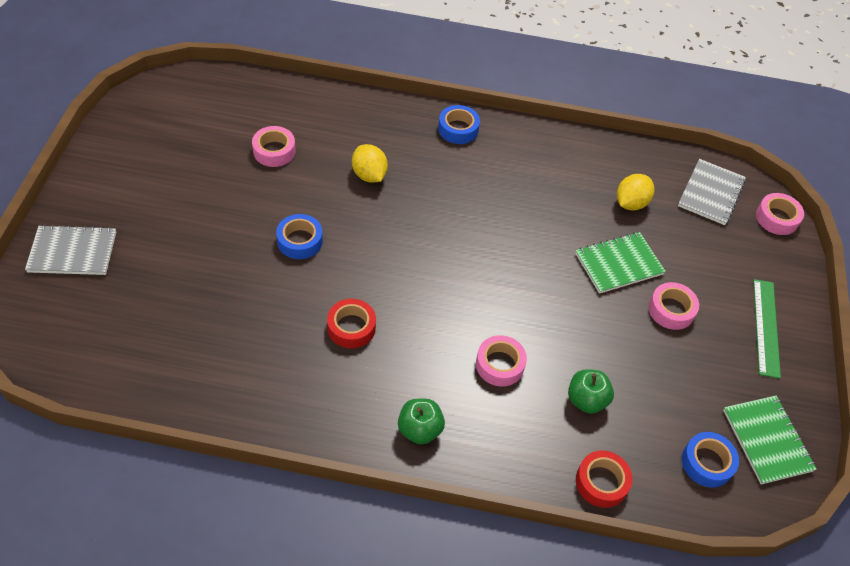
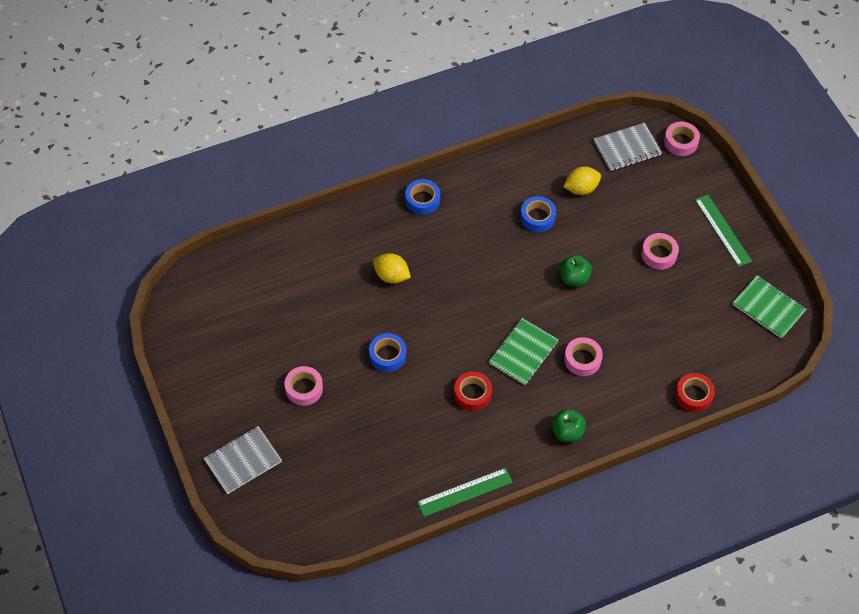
camera: 30 degrees left, 5 degrees up
pink tape [252,126,296,167] -> pink tape moved to [284,366,323,406]
green apple [568,369,614,414] -> green apple moved to [559,255,592,286]
green notebook [575,232,666,294] -> green notebook moved to [489,318,559,385]
yellow lemon [617,174,654,210] -> yellow lemon turned 60 degrees clockwise [563,166,601,195]
grey notebook [678,159,746,225] -> grey notebook turned 75 degrees clockwise [594,123,662,171]
blue tape [682,432,739,488] -> blue tape moved to [520,196,556,232]
none -> green ruler [417,468,513,517]

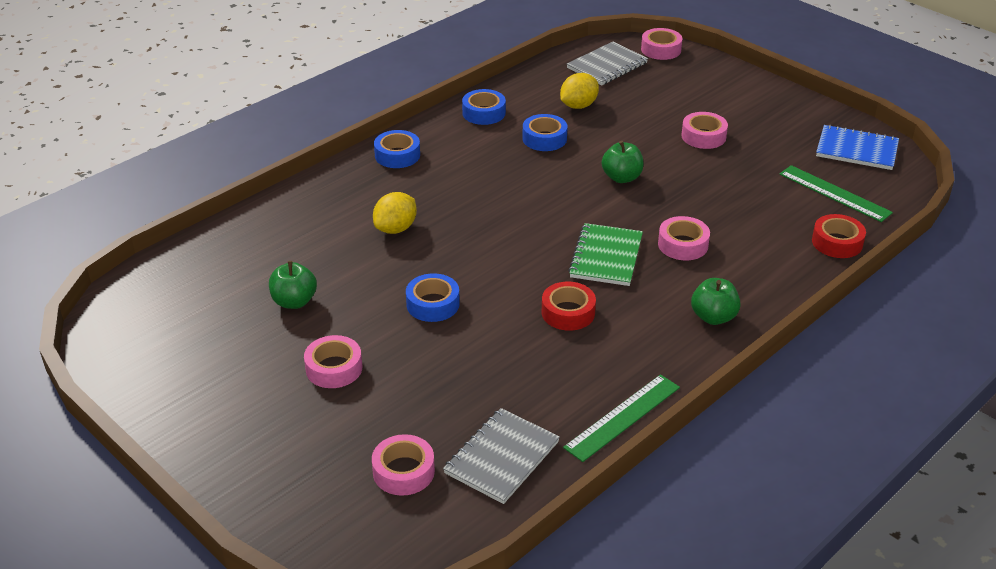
camera: 20 degrees left, 20 degrees down
grey notebook [203,426,282,494] -> grey notebook moved to [443,408,560,504]
yellow lemon [373,253,411,284] -> yellow lemon turned 60 degrees counterclockwise [373,192,417,234]
green ruler [695,195,752,267] -> green ruler moved to [780,165,893,222]
green notebook [732,275,807,339] -> blue notebook [816,124,899,170]
none -> green apple [269,261,317,309]
none -> pink tape [372,434,435,496]
none -> blue tape [462,89,506,125]

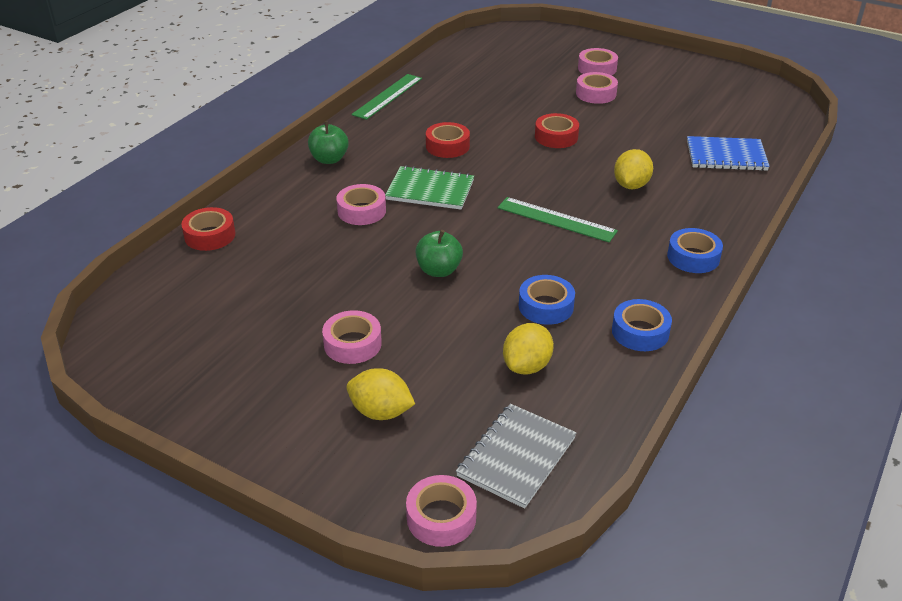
camera: 165 degrees right, 0 degrees up
green apple [269,261,317,309] -> none
pink tape [372,434,435,496] -> pink tape moved to [578,48,618,75]
blue tape [406,273,460,322] -> red tape [535,113,579,148]
grey notebook [443,408,560,504] -> none
green notebook [568,223,643,286] -> green notebook turned 75 degrees counterclockwise [385,166,474,210]
green ruler [780,165,893,222] -> green ruler moved to [497,197,618,242]
blue notebook [816,124,899,170] -> blue notebook moved to [687,136,770,171]
none -> yellow lemon [346,368,415,420]

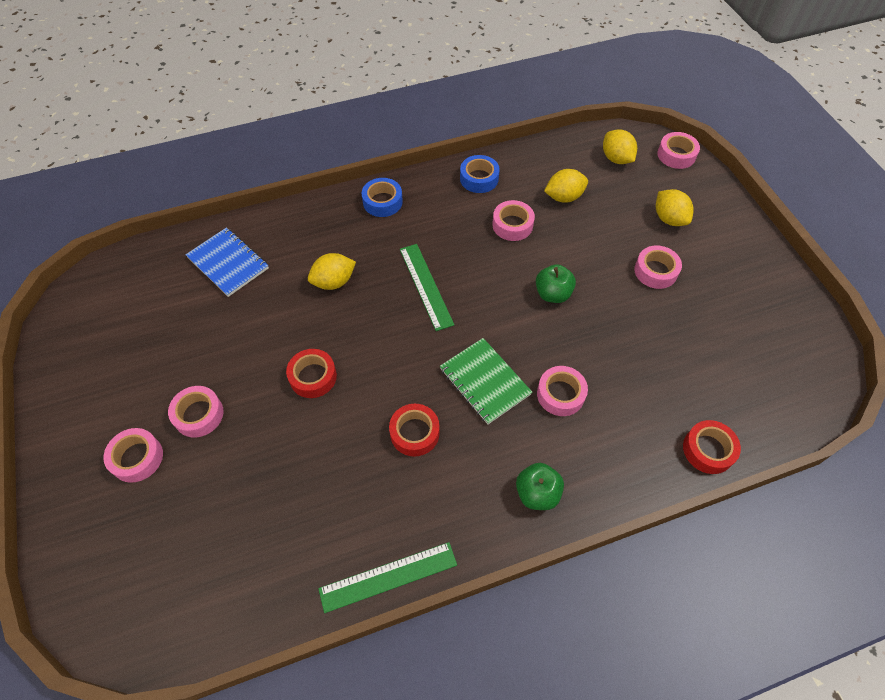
camera: 140 degrees left, 20 degrees up
grey notebook [456,404,576,509] -> yellow lemon [603,129,637,164]
blue tape [519,275,575,325] -> pink tape [492,200,535,241]

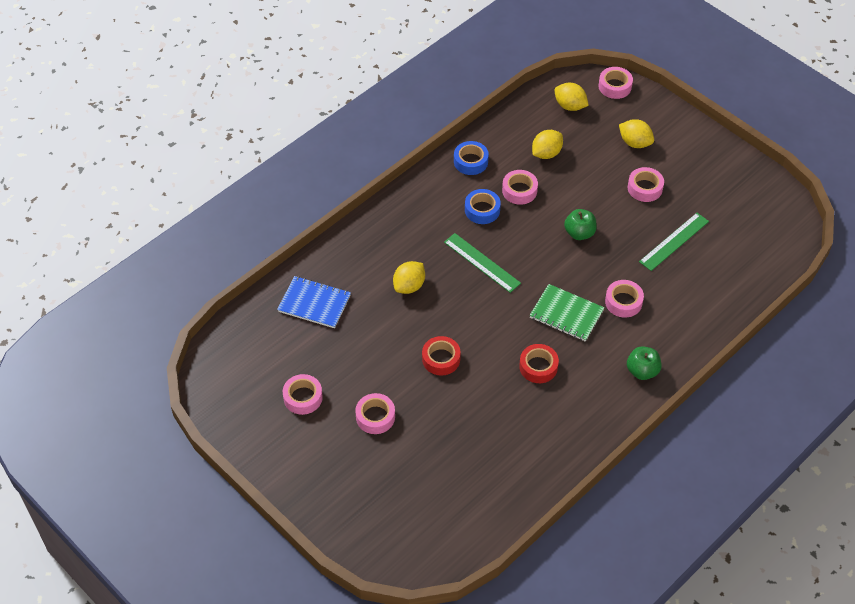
camera: 25 degrees left, 5 degrees down
pink tape [103,428,163,483] -> pink tape moved to [283,374,323,415]
green ruler [318,542,457,613] -> green ruler moved to [639,213,709,271]
blue tape [362,178,403,217] -> blue tape moved to [465,189,501,224]
red tape [683,420,741,474] -> none

